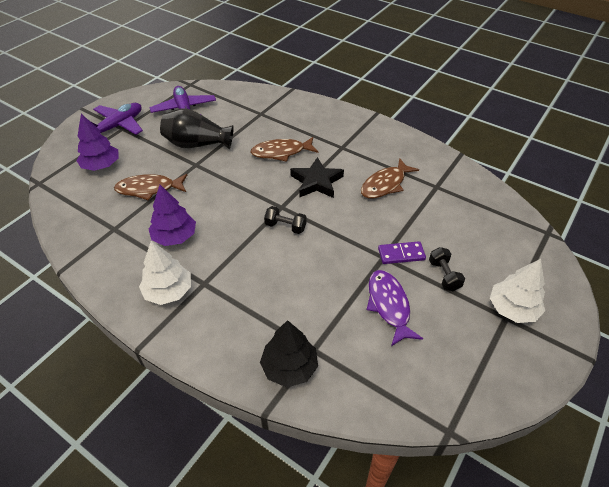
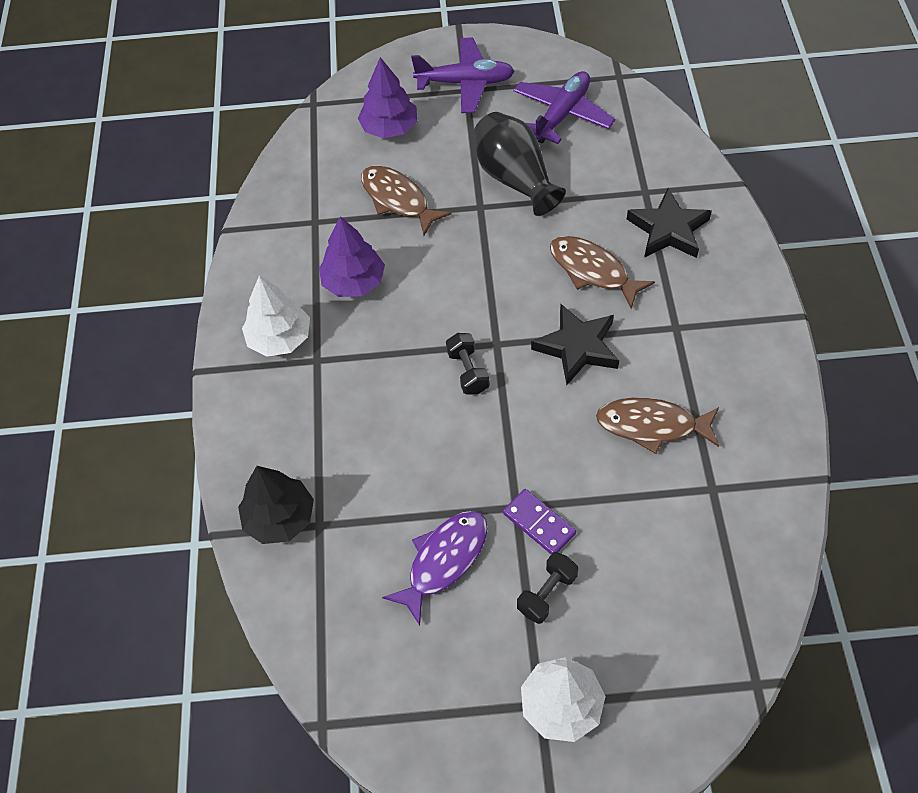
camera: 55 degrees right, 10 degrees up
none -> black star [627,188,712,258]

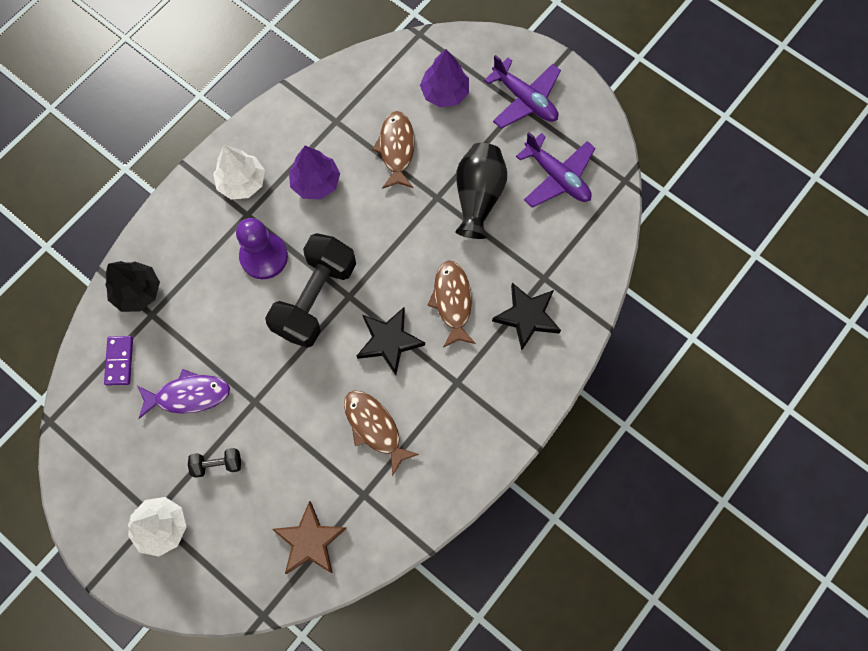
camera: 40 degrees right, 15 degrees up
black dumbbell [446,333,490,394] -> black dumbbell [265,233,356,348], size x2.28
purple domino [503,489,576,554] -> purple domino moved to [104,336,133,386]
purple plane [513,71,615,144] -> purple plane turned 60 degrees clockwise [516,132,595,208]
none -> purple pawn [236,218,288,279]
none -> brown star [272,501,347,574]

